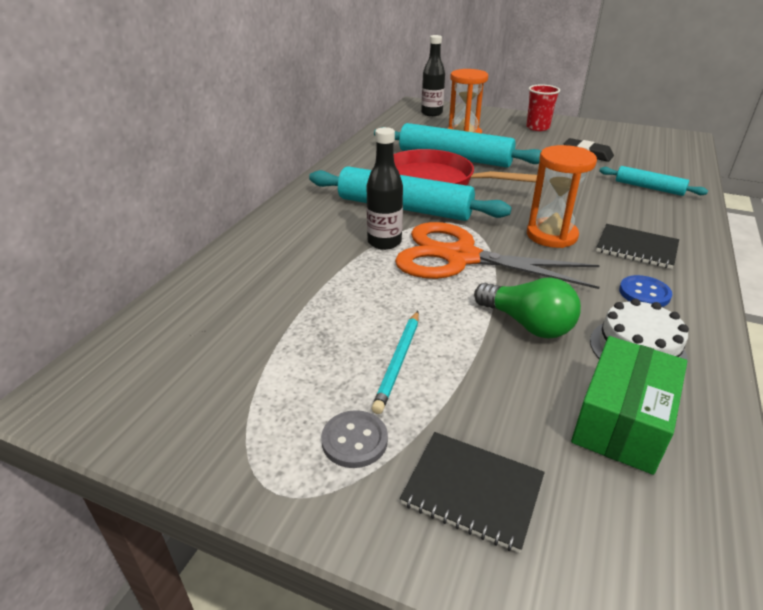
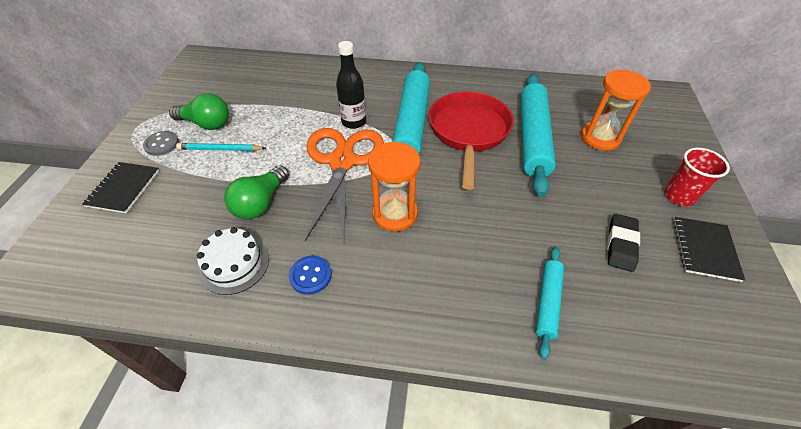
camera: 75 degrees right, 15 degrees up
black bottle [421,35,445,116] -> none
green box [571,336,687,475] -> none
black notebook [596,224,679,269] -> black notebook moved to [673,217,745,282]
none -> green light bulb [169,93,229,130]

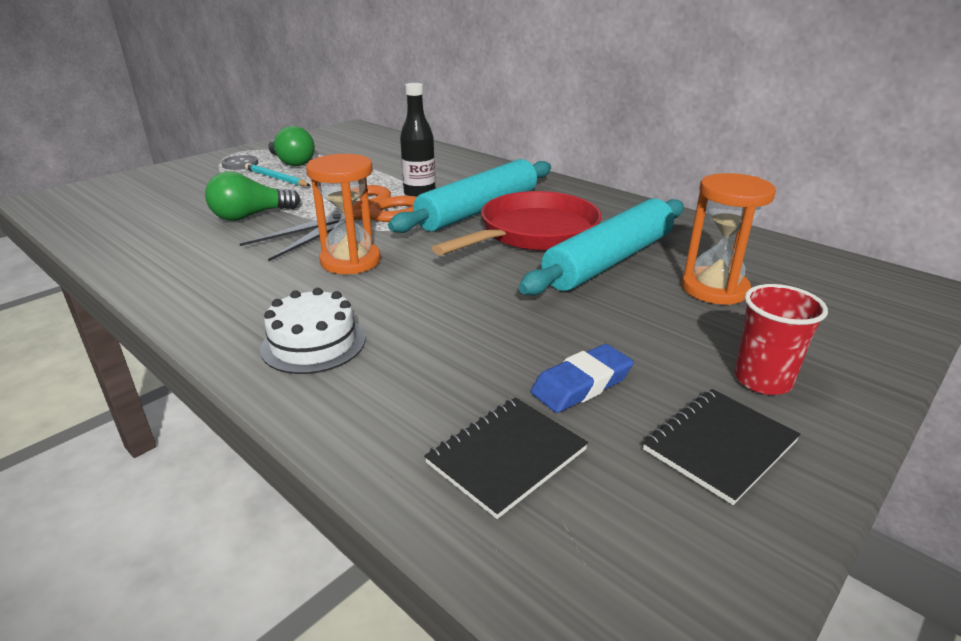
camera: 35 degrees right, 20 degrees down
black notebook [82,162,159,213] -> black notebook moved to [424,397,588,519]
white cake [197,227,269,295] -> white cake moved to [260,288,365,374]
blue button [289,256,332,295] -> none
turquoise rolling pin [536,247,564,359] -> none
black eraser [607,214,640,272] -> blue eraser [531,344,634,413]

